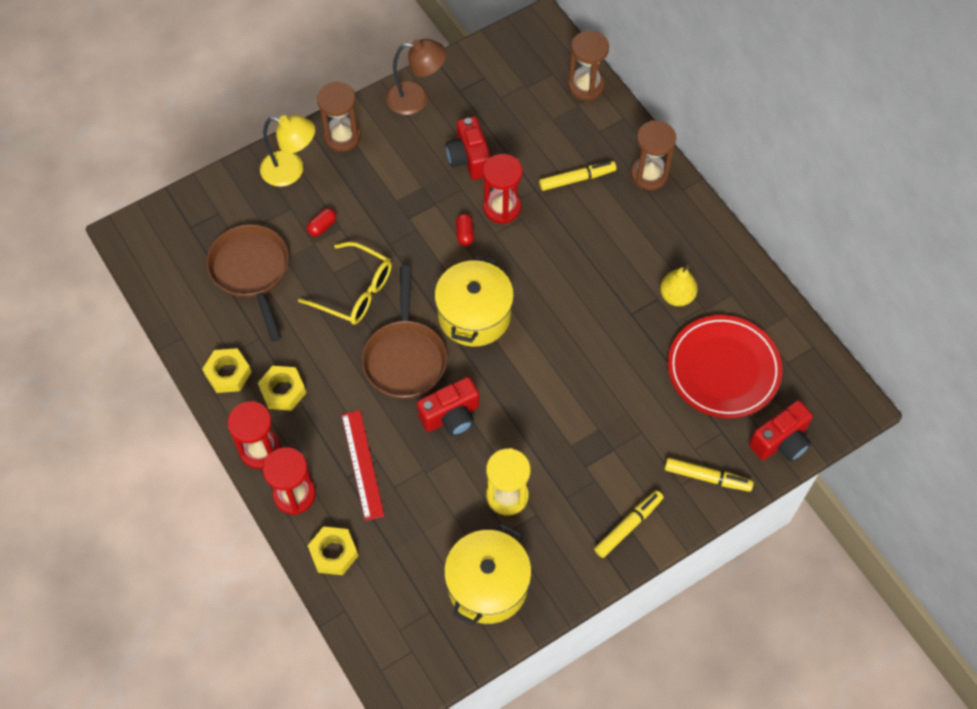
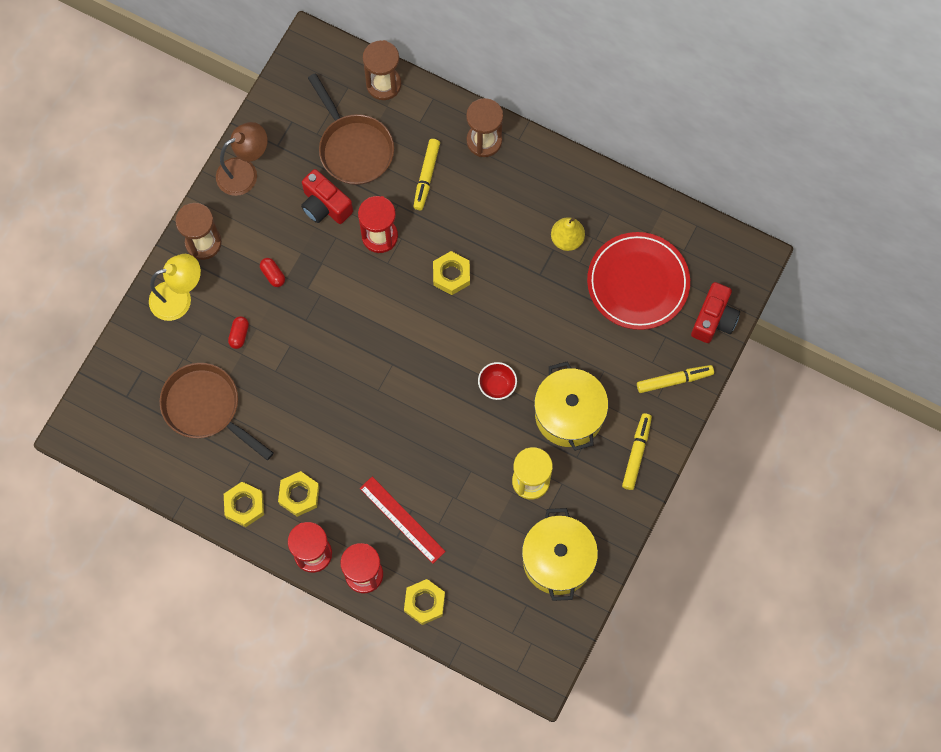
camera: 30 degrees left, 10 degrees up
yellow glasses [298,242,392,324] -> none
brown pan [362,266,447,399] -> brown pan moved to [308,73,394,185]
red camera [417,377,479,436] -> none
yellow pot [434,255,514,347] -> yellow pot moved to [534,361,608,451]
red capsule [456,214,474,246] -> red capsule moved to [260,258,285,287]
yellow marker [539,161,617,191] -> yellow marker turned 150 degrees clockwise [413,139,440,210]
none -> yellow nut [433,251,470,295]
none -> red bowl [478,362,517,400]

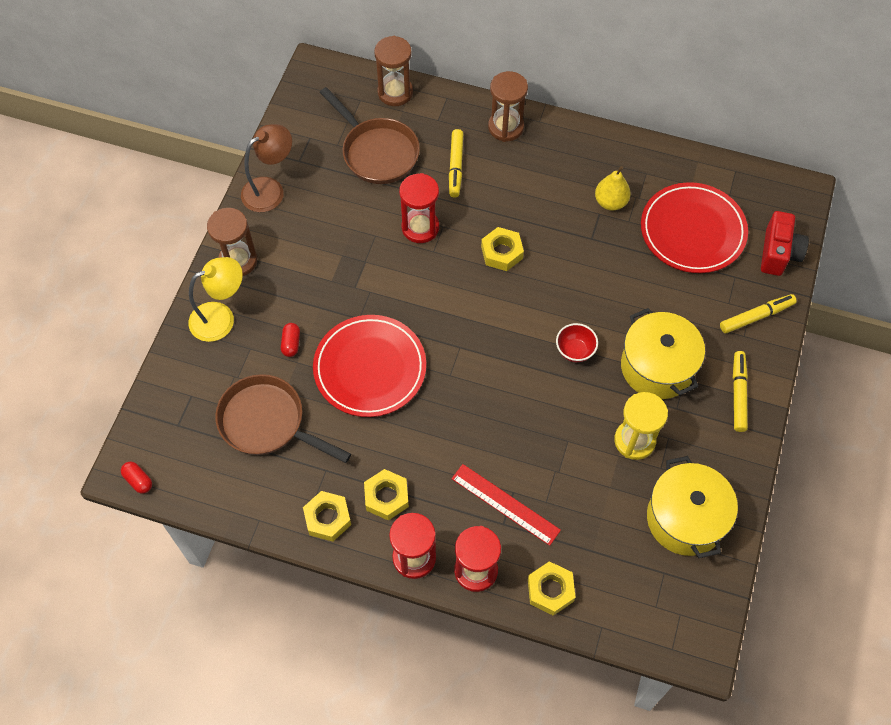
camera: 10 degrees left, 10 degrees down
red capsule [260,258,285,287] -> red capsule moved to [121,462,152,494]
red camera [301,169,353,224] -> none
none -> red plate [313,315,426,417]

